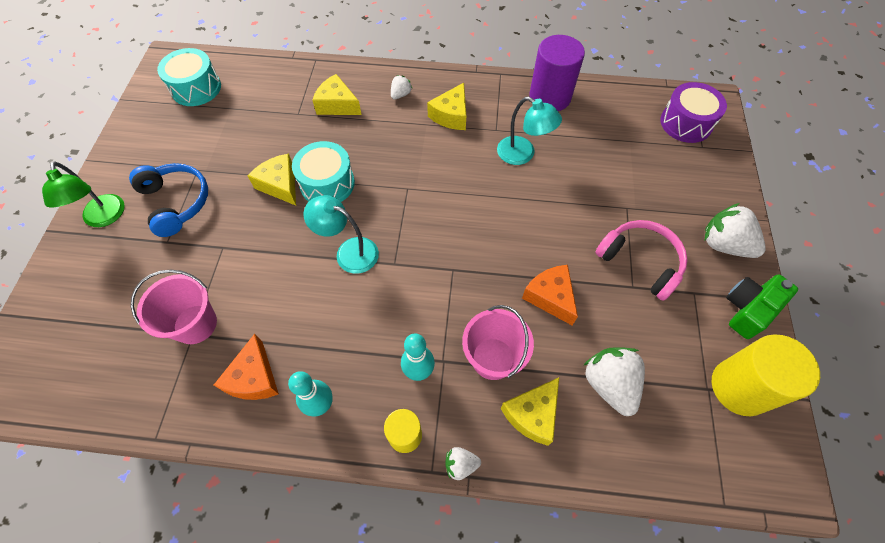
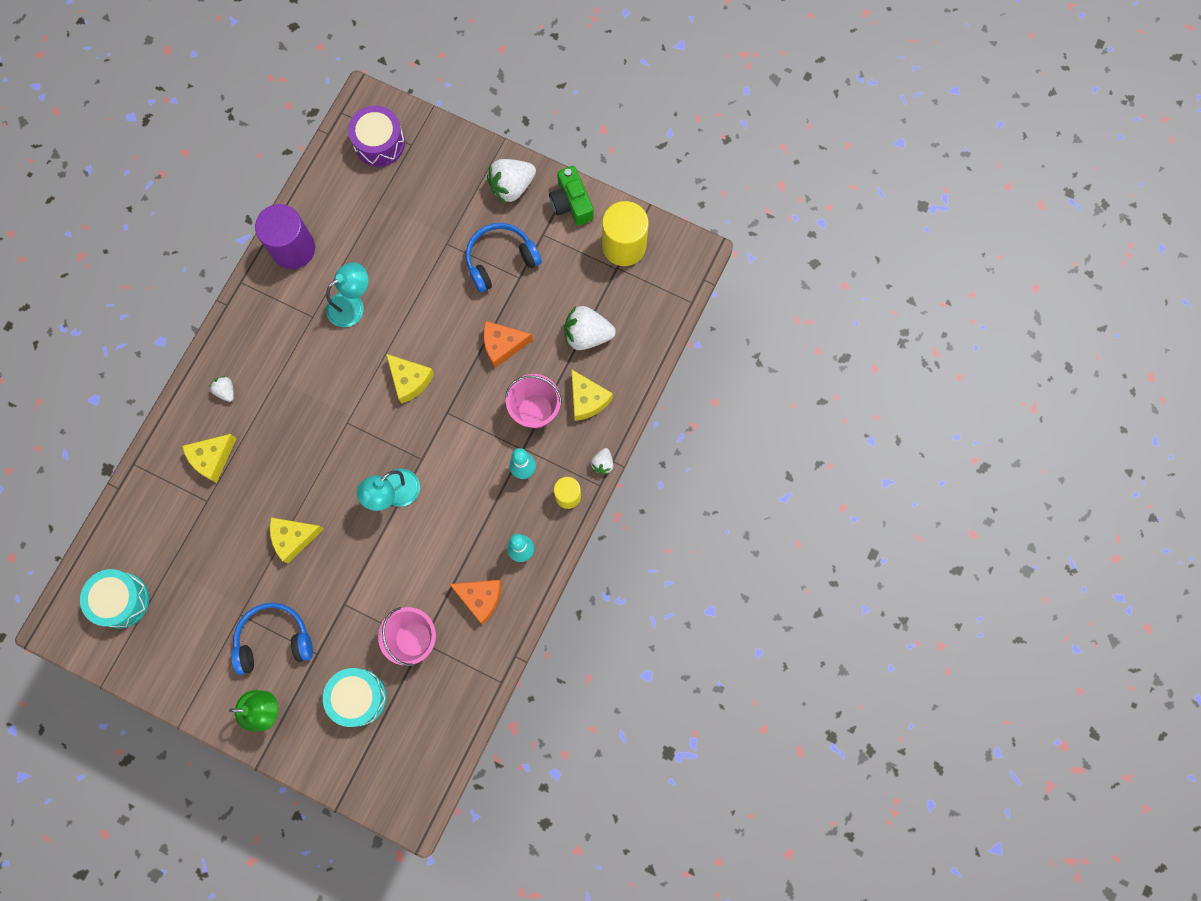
camera: 70 degrees left, 15 degrees up
turquoise drum [292,141,355,202] -> turquoise drum moved to [323,668,386,727]
yellow cheese [427,83,466,130] -> yellow cheese moved to [386,354,434,404]
pink headphones [596,220,688,301] -> blue headphones [466,223,542,293]

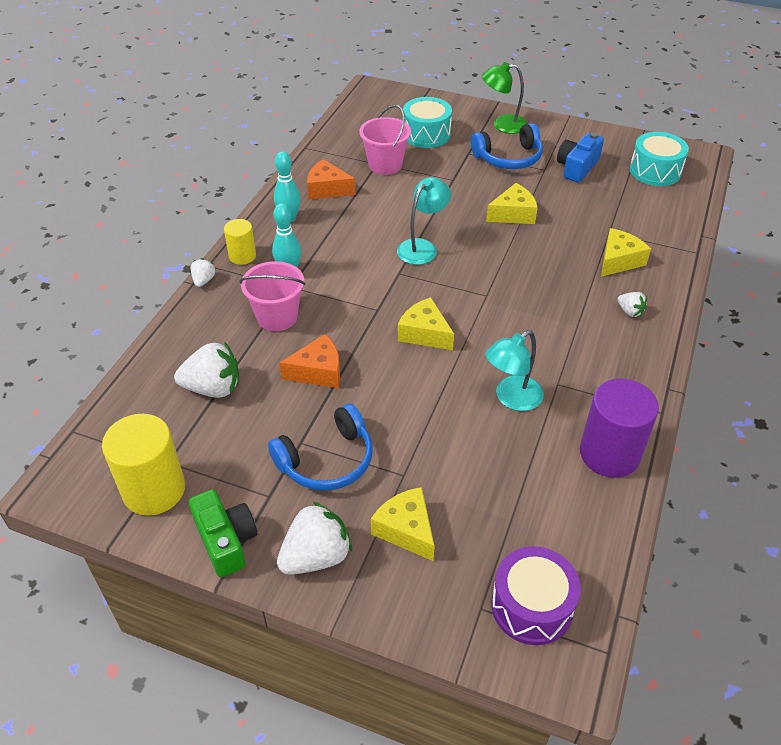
camera: 175 degrees right, 30 degrees down
yellow cheese [571,369,613,421] -> yellow cheese moved to [371,487,435,561]
none -> blue camera [557,133,604,183]

